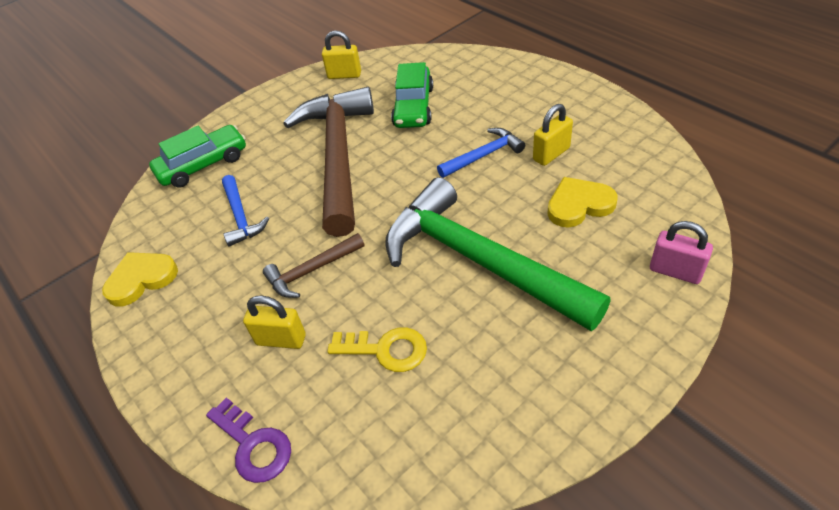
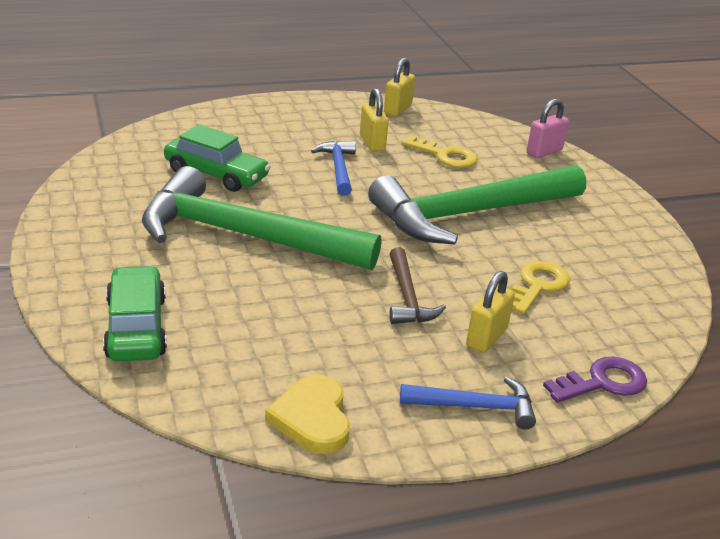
camera: 75 degrees left, 15 degrees down
blue hammer [222,175,269,247] -> blue hammer moved to [400,377,536,430]
brown hammer [283,87,374,237] -> green hammer [142,166,381,270]
yellow padlock [322,31,361,79] -> yellow padlock moved to [384,58,415,116]
yellow heart [547,177,618,228] -> yellow key [402,135,478,168]

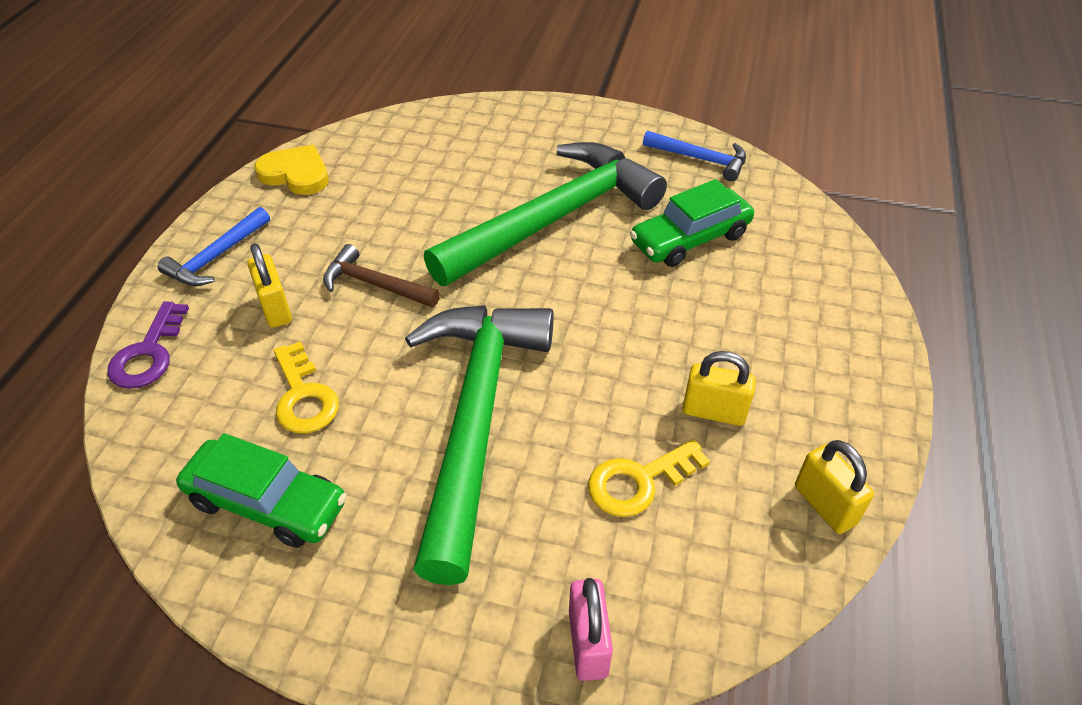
camera: 125 degrees right, 15 degrees up
green car [103,266,167,361] -> green car moved to [176,433,347,548]
blue hammer [311,141,356,196] -> blue hammer moved to [643,131,746,181]

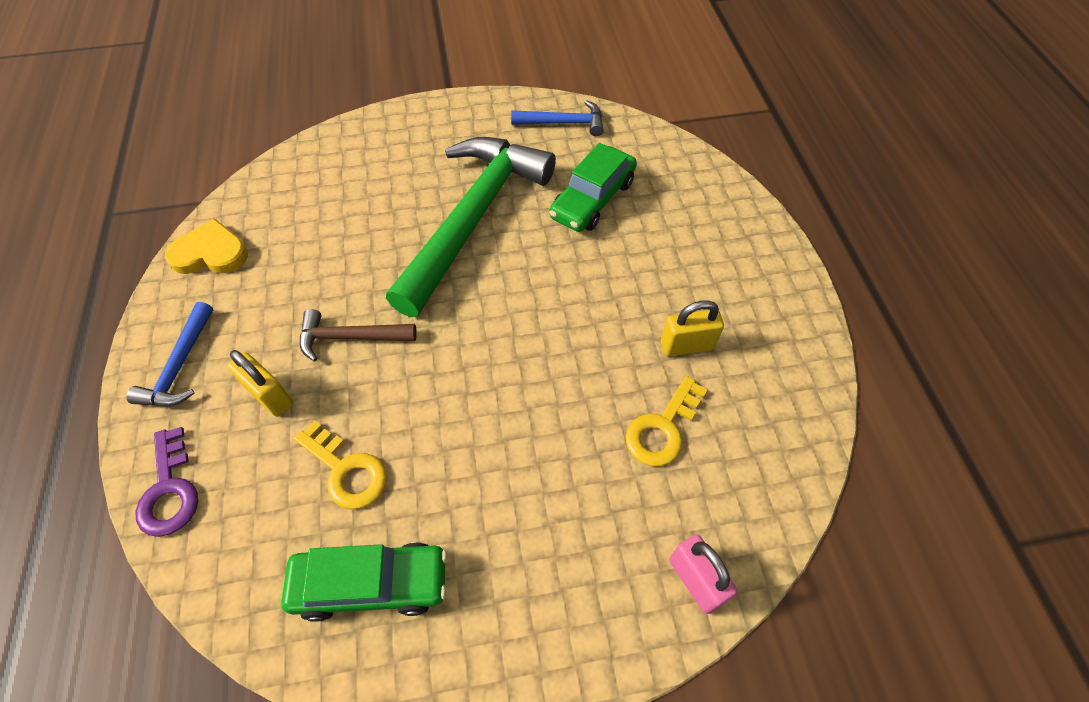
camera: 25 degrees left, 10 degrees up
green hammer [405,305,554,585] -> none
yellow padlock [795,440,874,534] -> none

